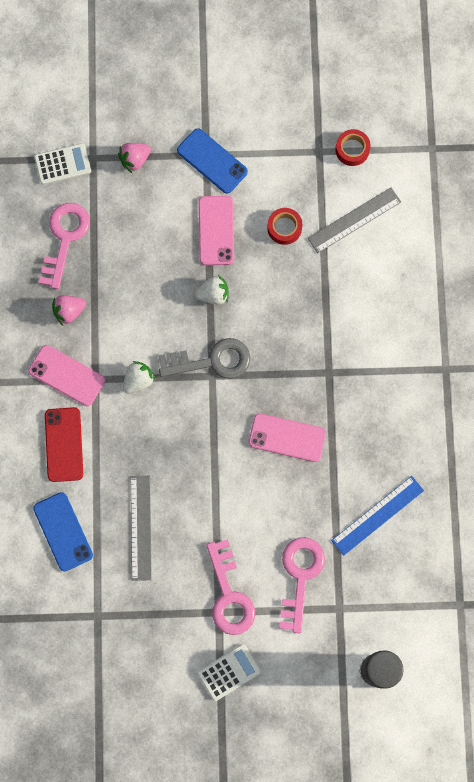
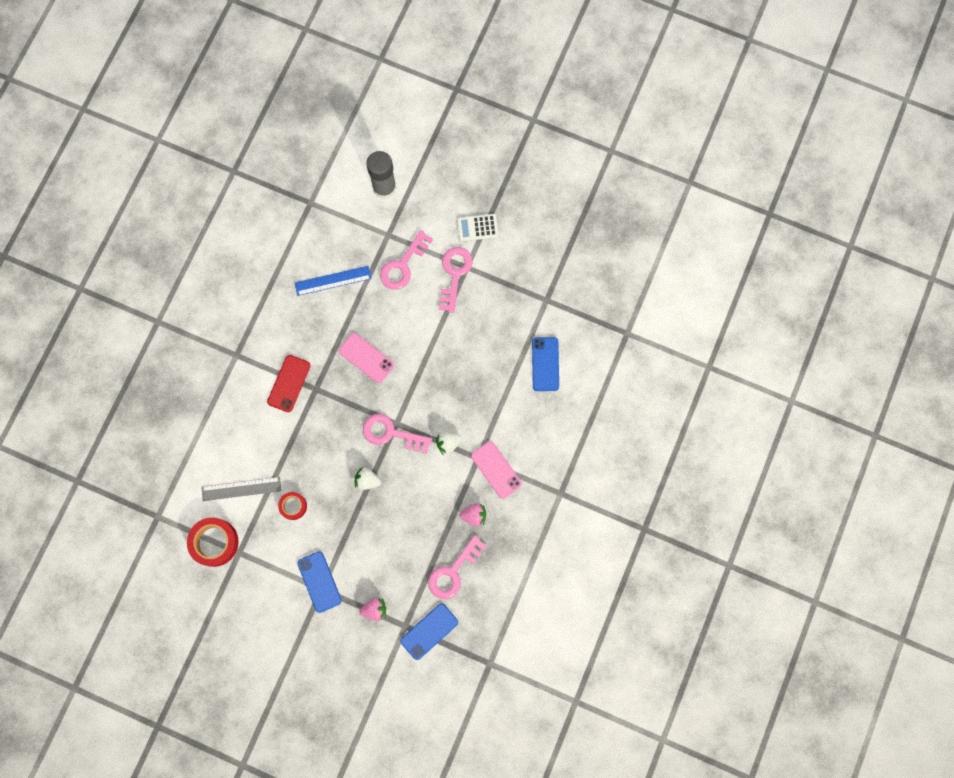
camera: 155 degrees left, 0 degrees up
white calculator [34,143,91,185] -> blue phone [401,604,458,660]
red phone [45,407,83,482] -> red phone moved to [267,355,311,412]
grey ruler [131,476,152,581] -> none
grey key [158,338,250,379] -> pink key [363,414,432,454]
pink phone [199,196,234,265] -> none
red tape [335,129,371,166] -> red tape [187,517,239,567], size x1.73

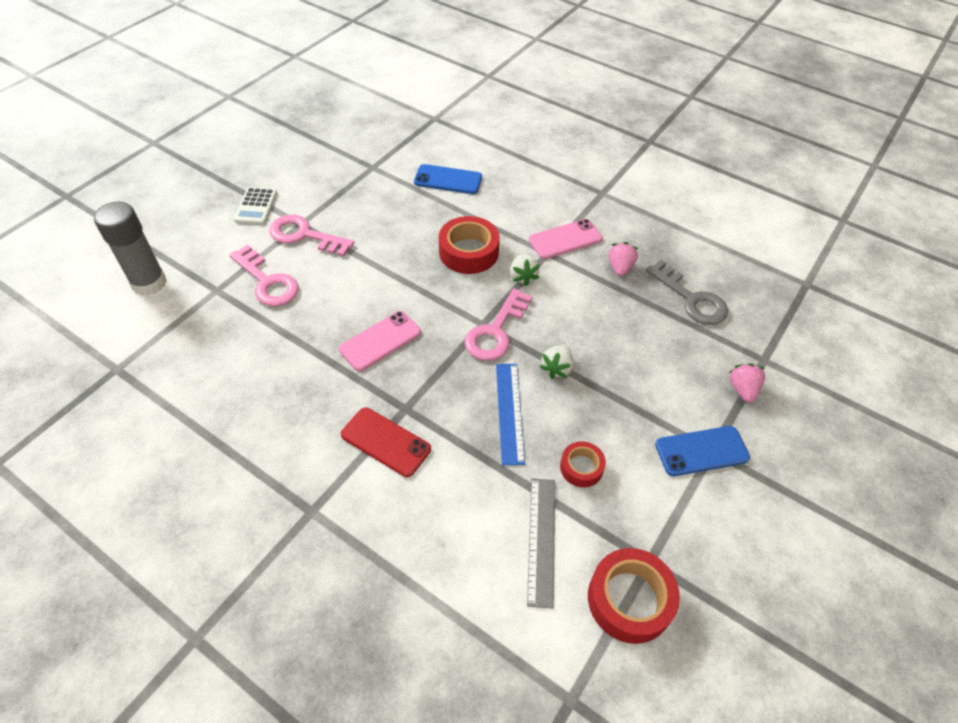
camera: 80 degrees left, 25 degrees down
blue ruler [295,266,372,296] -> blue ruler moved to [496,364,525,465]
blue phone [401,604,458,660] -> none
pink key [428,535,487,599] -> grey key [646,260,728,325]
none -> red tape [439,216,500,274]

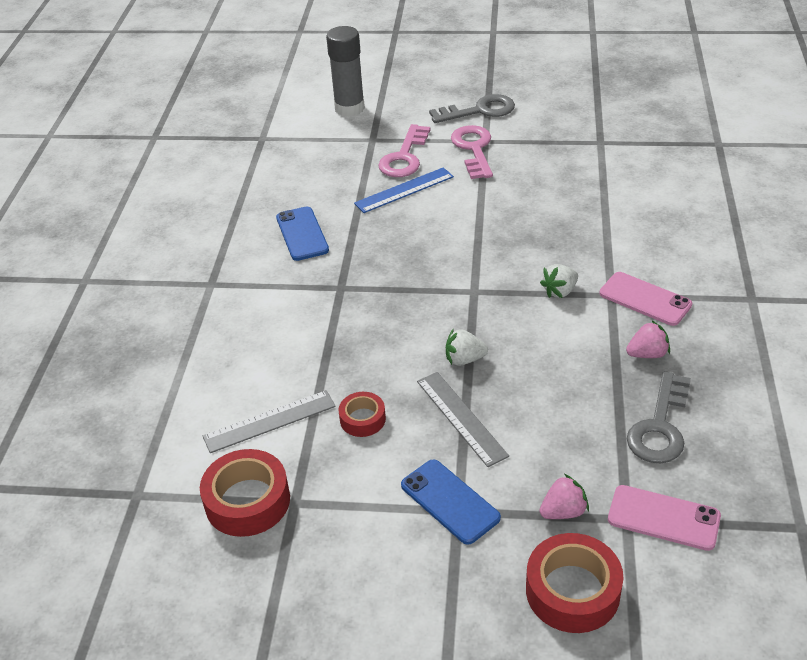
camera: 65 degrees right, 10 degrees down
white calculator [234,187,277,225] -> grey key [429,94,515,123]
pink phone [339,311,421,371] -> pink phone moved to [608,485,721,551]
red phone [341,407,431,477] -> none
blue phone [414,164,482,194] -> blue phone moved to [276,206,329,261]
red tape [439,216,500,274] -> red tape moved to [526,533,624,633]
pink key [464,288,533,361] -> none
blue ruler [496,364,525,465] -> blue ruler moved to [354,167,454,213]
none -> grey ruler [417,372,509,467]

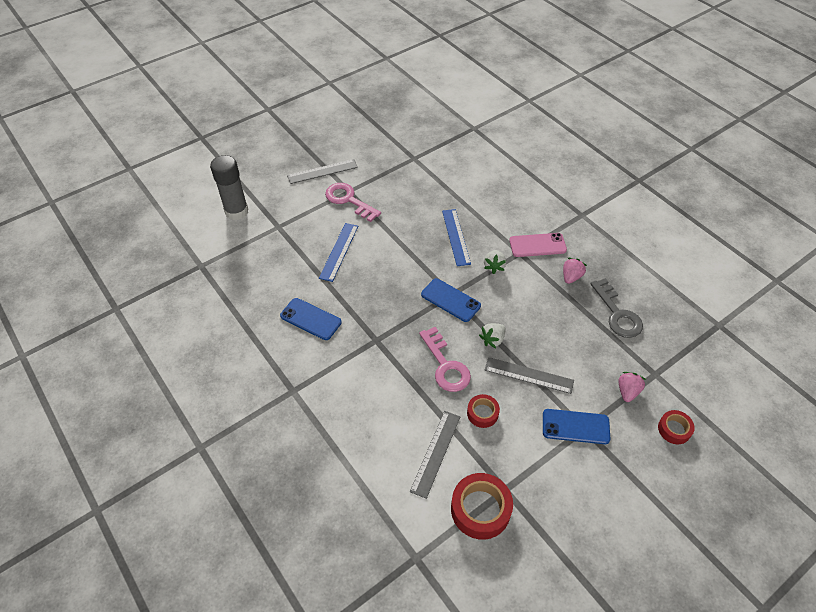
camera: 45 degrees left, 10 degrees up
pink key [378,124,430,177] -> pink key moved to [419,327,471,392]
grey key [429,94,515,123] -> grey ruler [287,159,358,184]
red tape [526,533,624,633] -> red tape [658,410,695,444], size x0.58
pink phone [608,485,721,551] -> none
none -> blue phone [421,278,481,322]
none -> blue ruler [442,209,471,266]

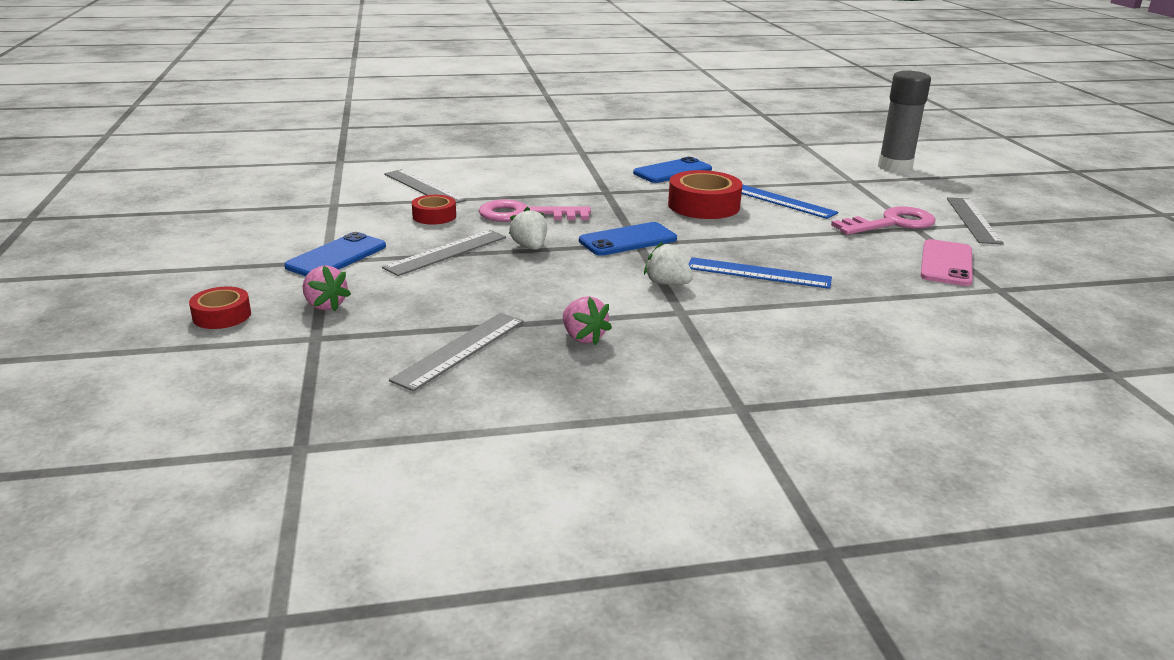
camera: 115 degrees right, 25 degrees down
red tape [451,473,513,540] -> red tape moved to [668,170,743,219]
pink phone [509,233,567,257] -> pink phone moved to [920,239,973,286]
grey key [590,278,643,338] -> grey ruler [389,313,524,392]

